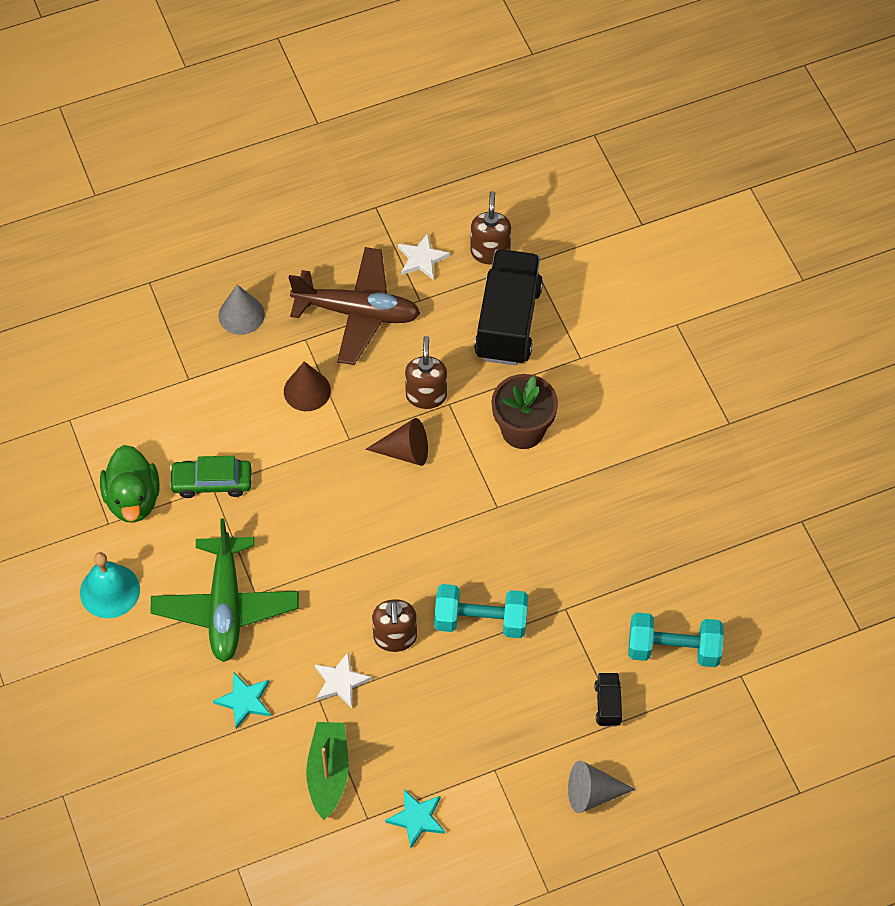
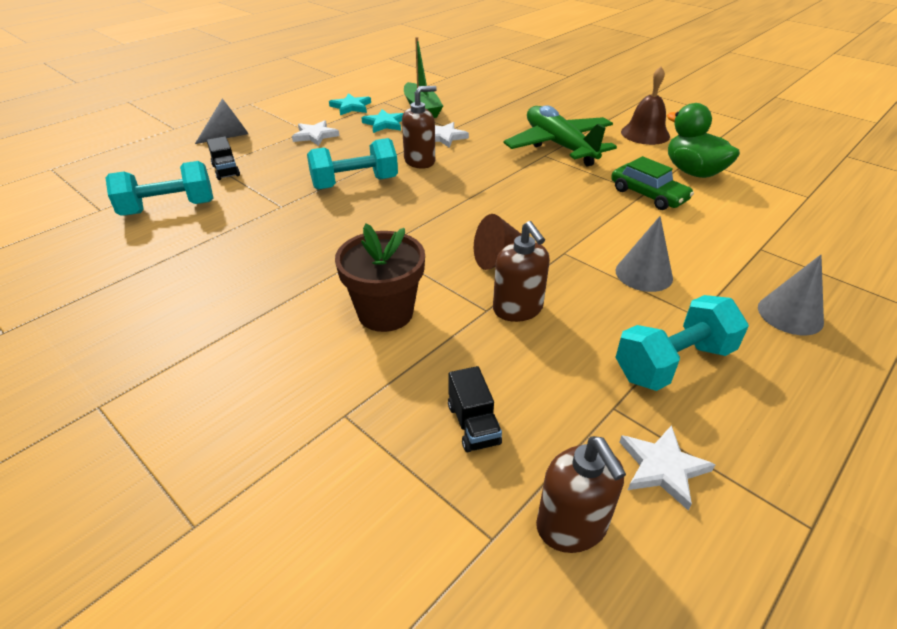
camera: 155 degrees right, 20 degrees down
turquoise bell [80,552,140,618] -> brown bell [621,67,670,145]
green car [169,456,251,498] -> green car turned 75 degrees clockwise [611,156,694,210]
turquoise star [213,673,270,729] -> turquoise star moved to [361,109,404,133]
brown cone [284,361,331,411] -> grey cone [616,216,673,292]
brown plane [289,247,420,365] -> turquoise dumbbell [615,295,749,391]
brown soap dispenser [372,599,417,652] -> brown soap dispenser turned 90 degrees clockwise [402,86,437,169]
black truck [474,249,543,366] -> black truck [448,366,502,452], size x0.42
none -> white star [292,120,339,146]

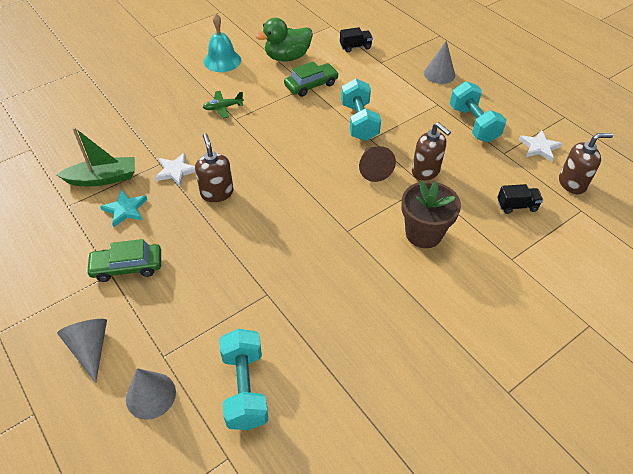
camera: 80 degrees left, 10 degrees up
black truck [207,136,240,180] -> black truck moved to [340,27,373,52]
white star [292,120,339,146] -> green car [86,239,161,282]
turquoise dumbbell [307,138,398,190] -> turquoise dumbbell moved to [341,79,381,141]
turquoise star [329,93,371,115] -> none
brown soap dispenser [493,221,550,322] -> brown soap dispenser turned 60 degrees clockwise [412,122,451,181]
green plane [503,105,617,166] -> green plane [203,91,244,119], size x0.43
grey cone [616,216,673,292] -> grey cone moved to [126,368,176,420]
brown bell [621,67,670,145] -> turquoise bell [204,14,241,72]

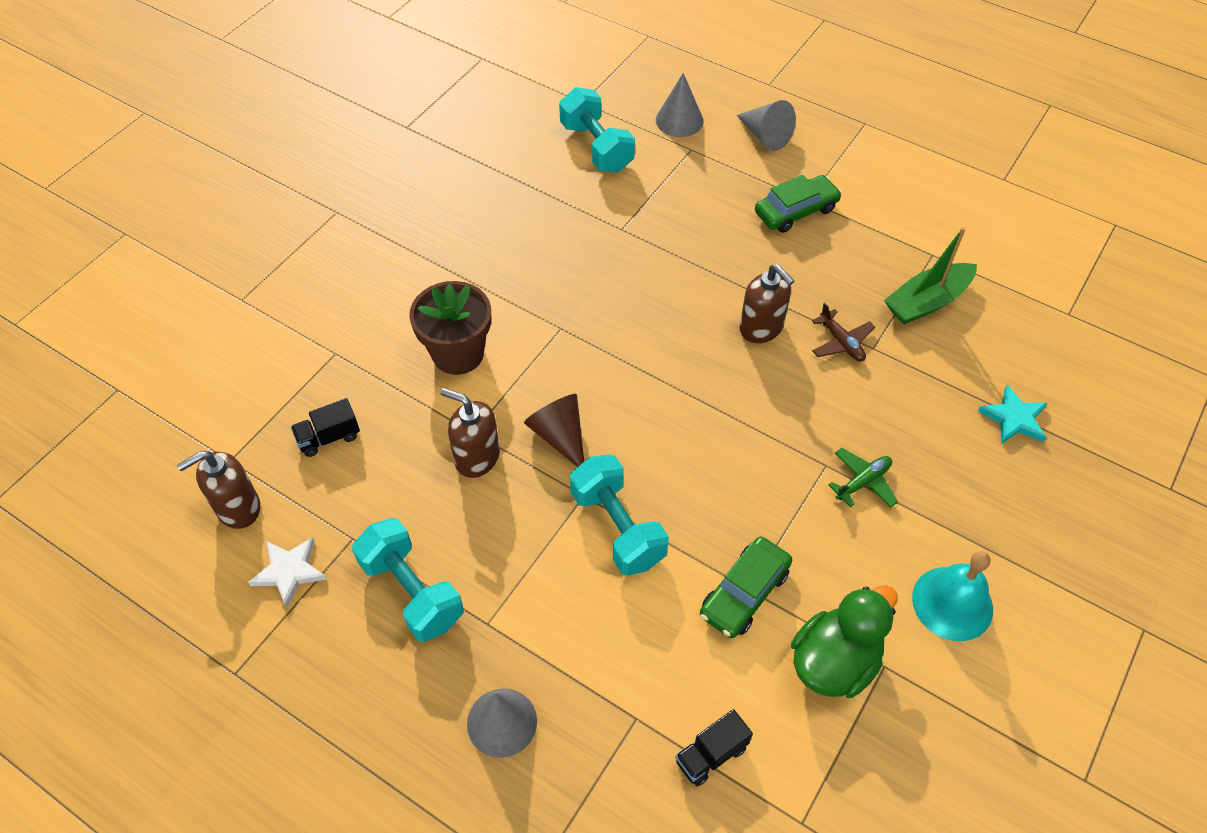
camera: 160 degrees right, 5 degrees up
turquoise star [100,190,147,227] -> turquoise star moved to [978,385,1047,444]
white star [155,153,195,187] -> brown plane [812,303,875,362]

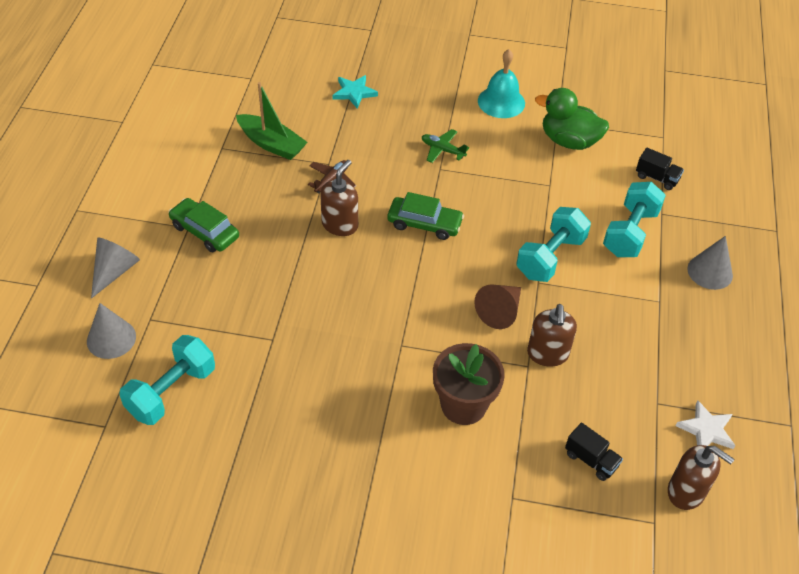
camera: 115 degrees left, 5 degrees down
turquoise dumbbell [352,518,464,642] -> turquoise dumbbell moved to [603,182,666,257]
green car [700,537,792,638] -> green car moved to [387,192,464,240]

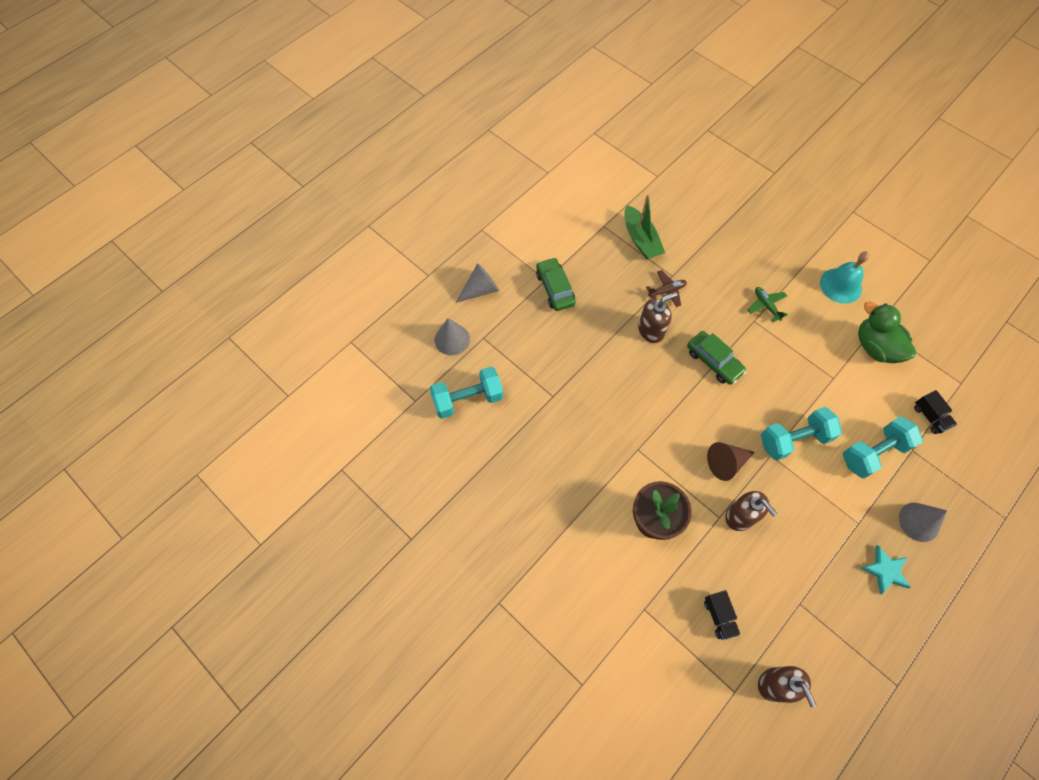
camera: 35 degrees right, 15 degrees up
turquoise star [332,75,378,109] -> turquoise star moved to [861,545,911,594]
brown soap dispenser [527,304,577,367] -> brown soap dispenser turned 75 degrees counterclockwise [725,491,778,531]
white star [676,400,736,449] -> none

